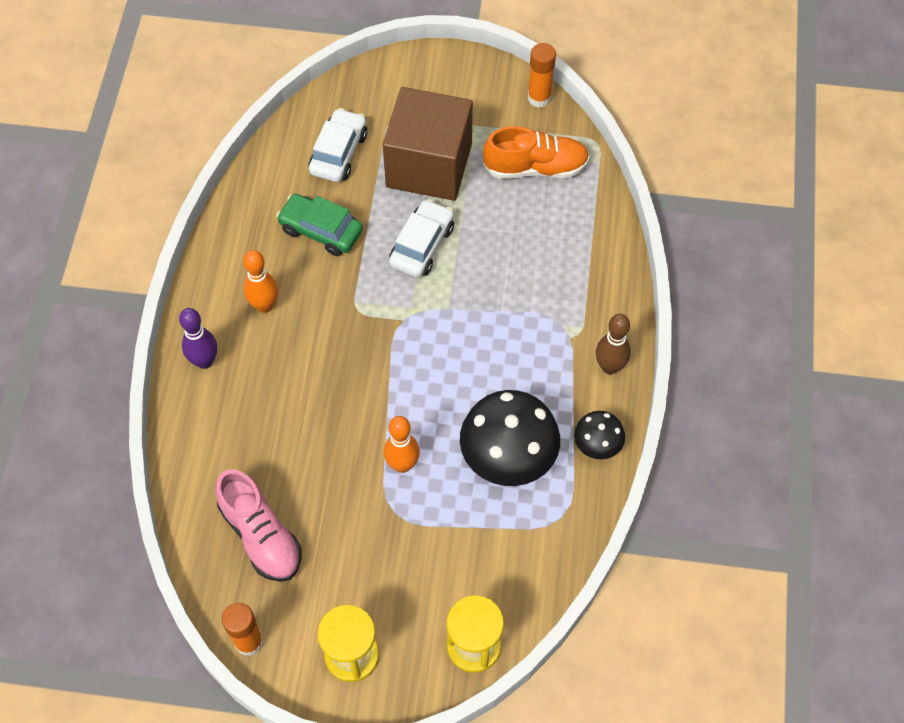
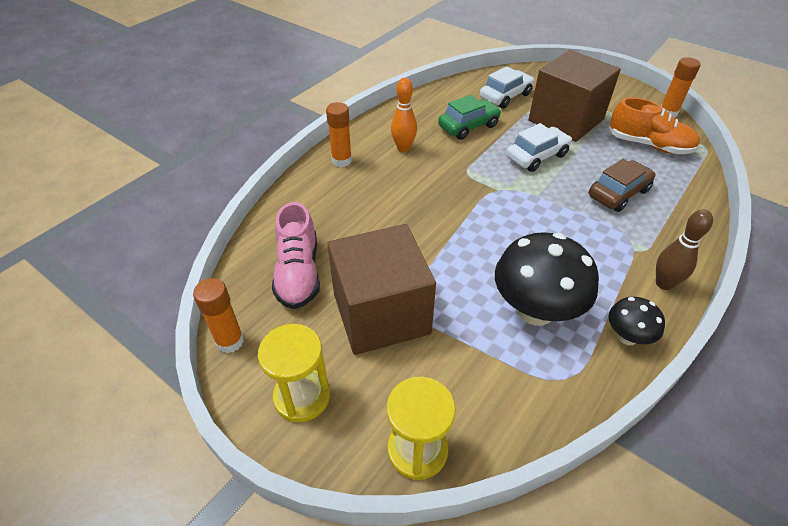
camera: 30 degrees right, 15 degrees down
purple bowling pin [179,308,217,369] -> orange glue stick [326,102,352,167]
green car [276,194,363,256] -> green car turned 90 degrees clockwise [438,95,502,140]
orange bowling pin [384,416,420,473] -> none
none -> brown cube [327,224,436,355]
none -> brown car [589,159,656,212]

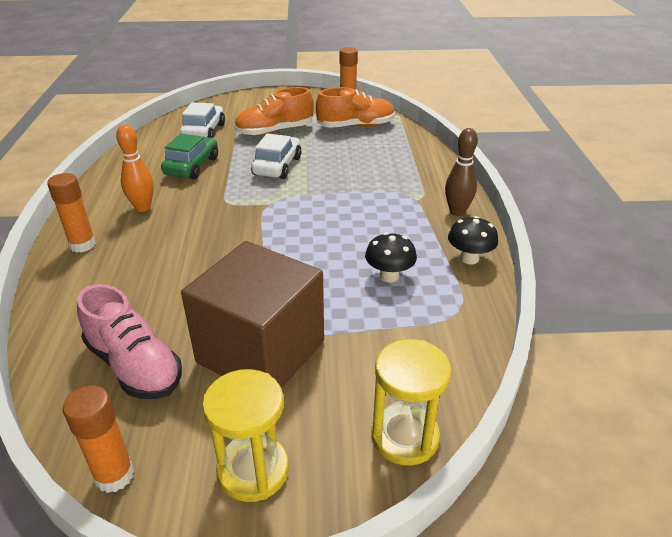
camera: 40 degrees left, 10 degrees down
black mushroom [495,232,599,326] -> black mushroom [365,232,417,283], size x0.52
brown cube [529,50,621,142] -> orange shoe [234,87,314,136]
brown car [589,159,656,212] -> none

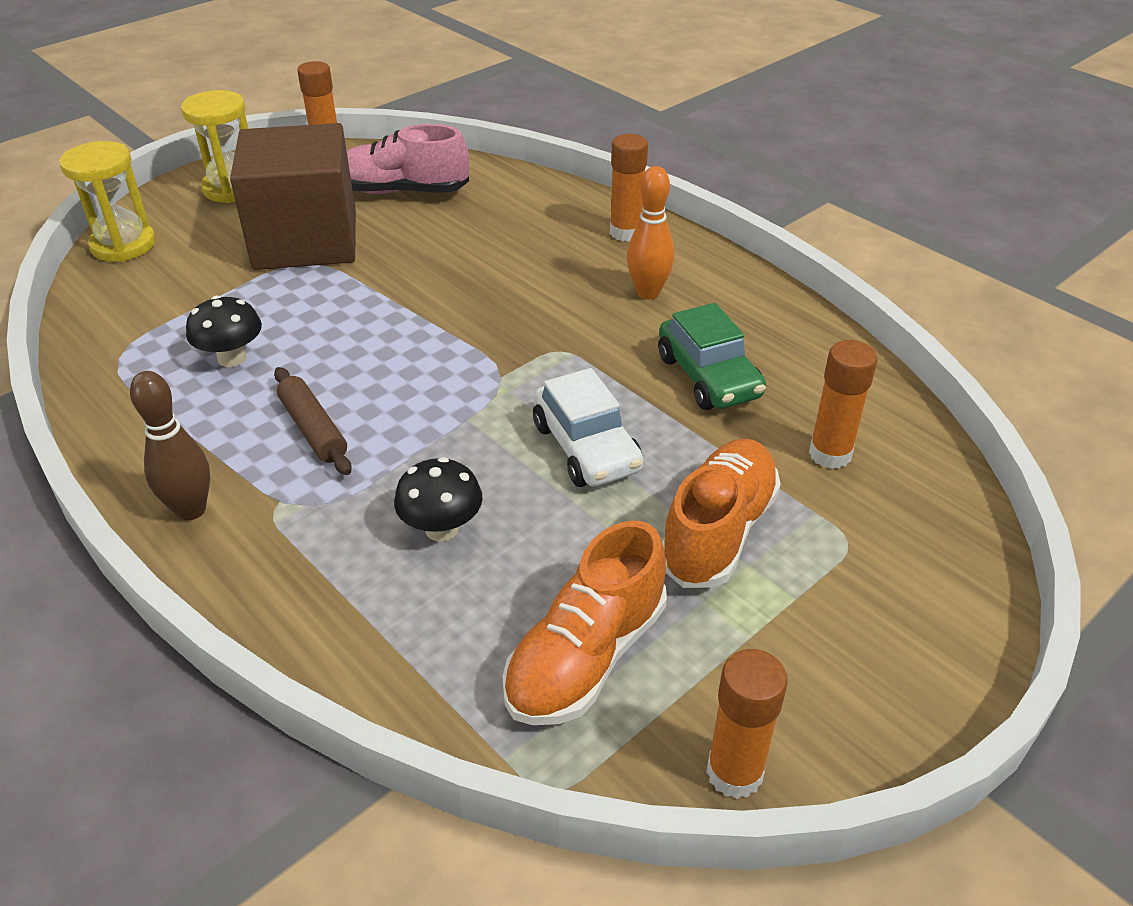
camera: 140 degrees right, 5 degrees up
white car [180,102,225,138] -> orange glue stick [809,340,878,469]
black mushroom [448,216,498,264] -> black mushroom moved to [394,457,483,542]
none -> brown rolling pin [274,367,352,475]

